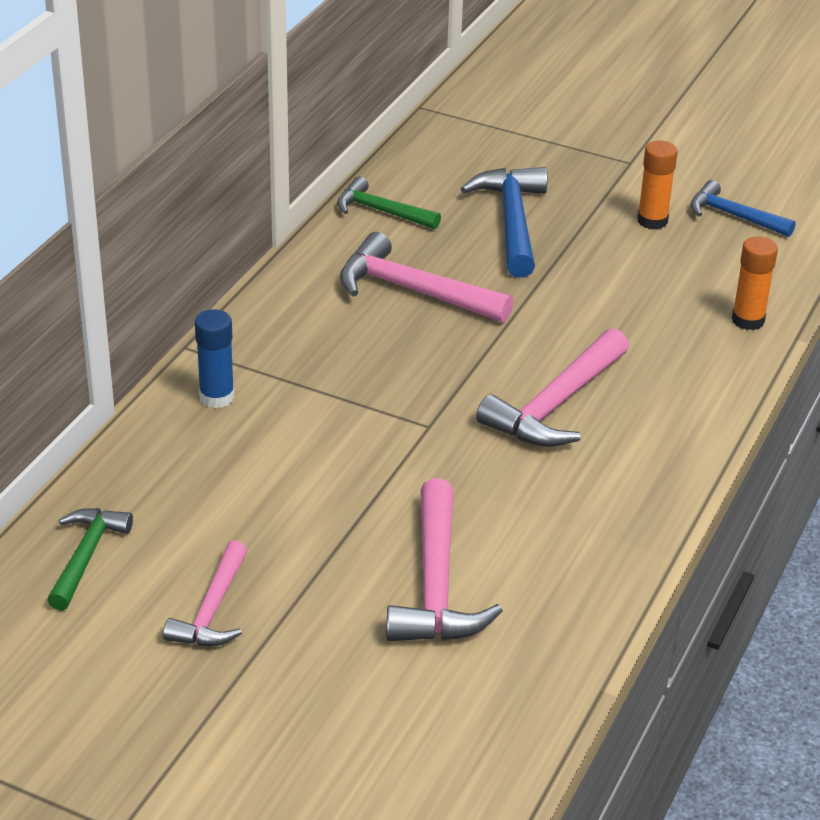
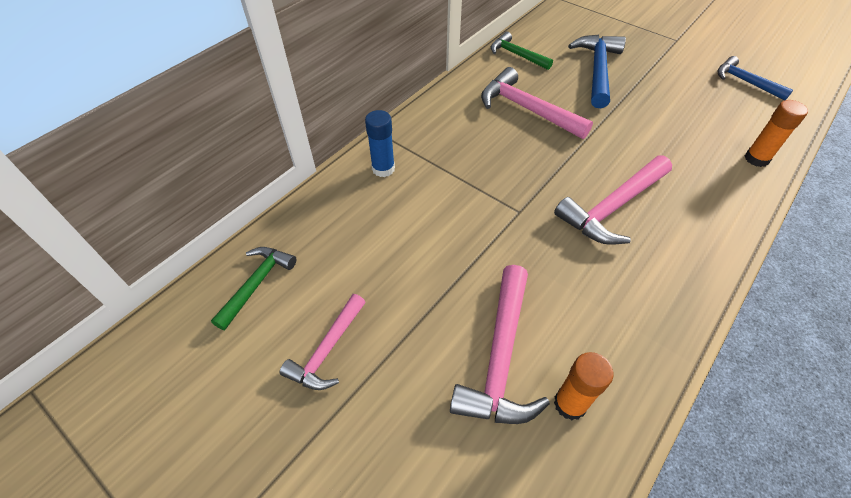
camera: 15 degrees right, 15 degrees up
orange glue stick [637,141,678,230] -> orange glue stick moved to [554,352,614,420]

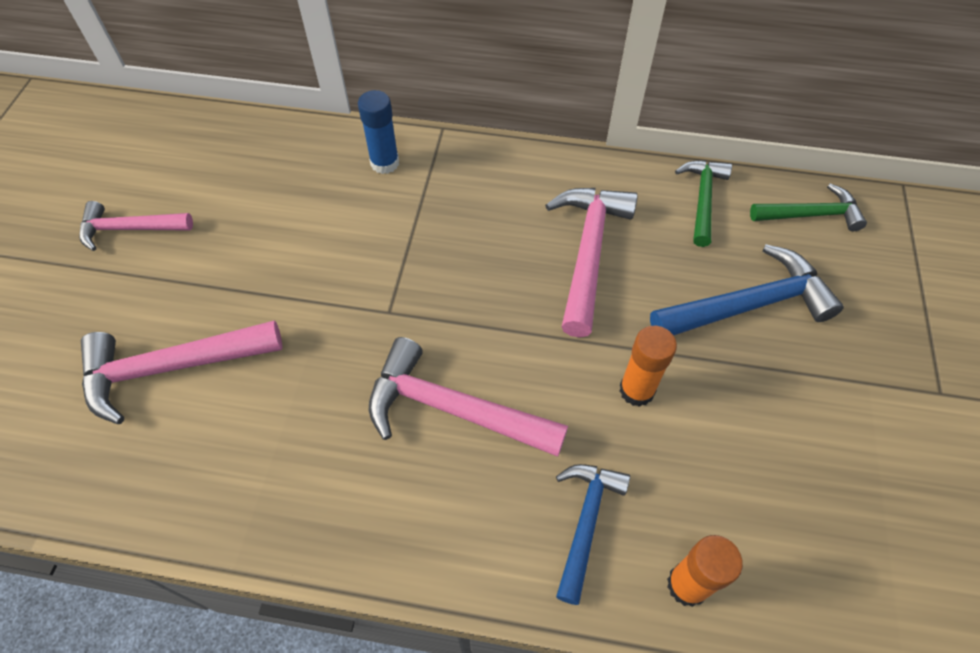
camera: 60 degrees right, 5 degrees up
green hammer [211,247,296,330] -> green hammer moved to [750,184,867,231]
orange glue stick [554,352,614,420] -> orange glue stick moved to [619,326,677,407]
blue hammer [718,56,793,100] -> blue hammer moved to [556,464,630,605]

